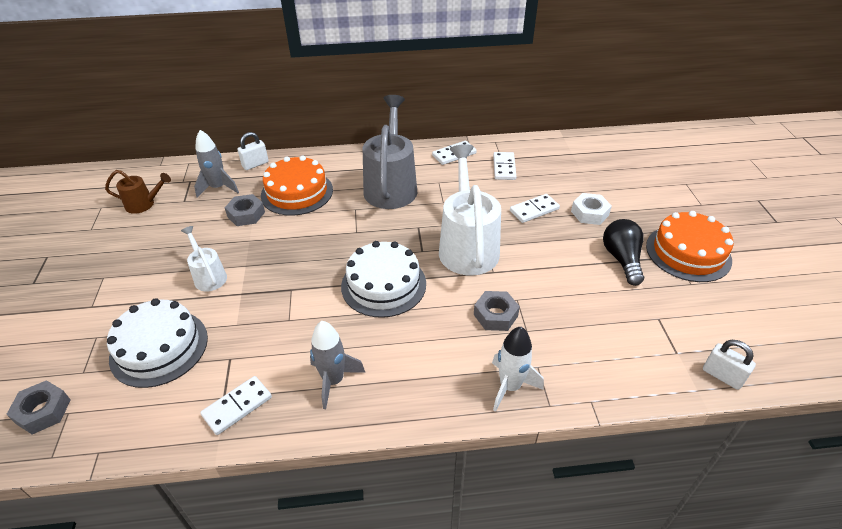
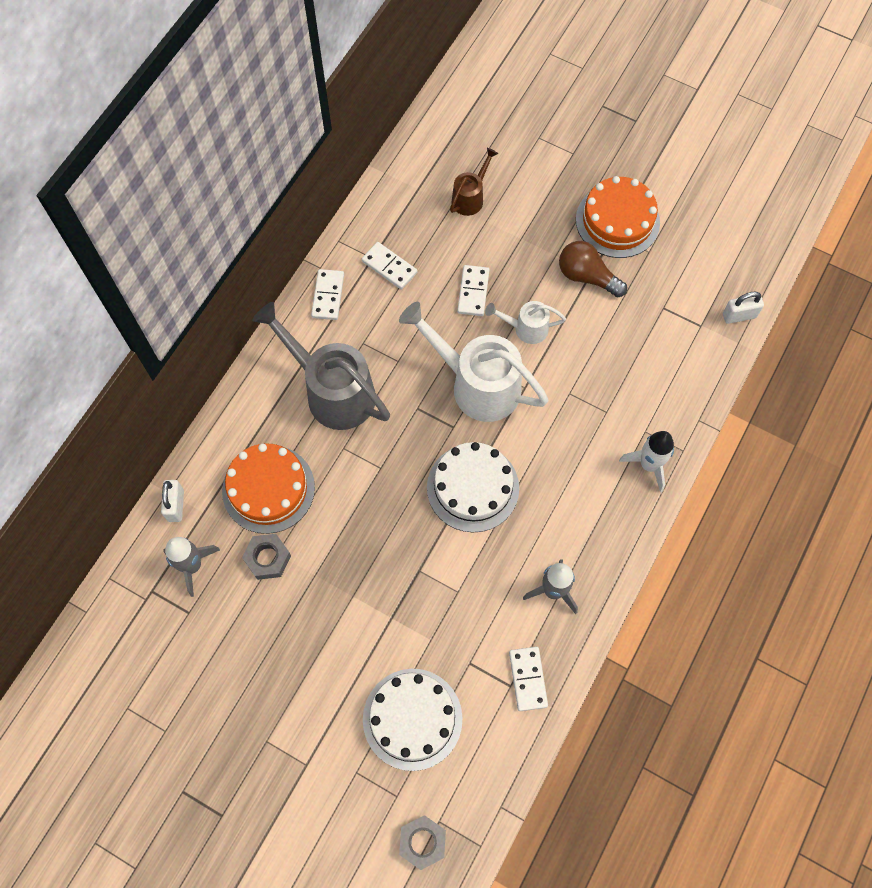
camera: 55 degrees left, 25 degrees up
brown watering can [105,170,171,214] -> brown watering can moved to [450,148,498,216]
white watering can [181,226,227,291] -> white watering can moved to [485,301,566,344]
grey nut [474,291,520,331] -> none
white nut [571,193,612,225] -> none
black light bulb [603,219,644,286] -> brown light bulb [559,241,627,297]

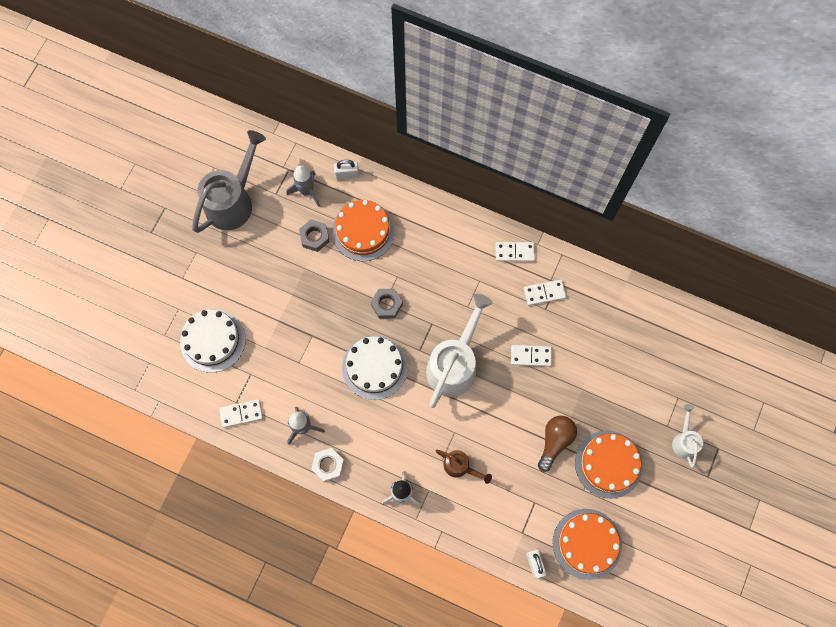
camera: 85 degrees right, 5 degrees up
grey watering can [252,302,390,430] -> grey watering can moved to [192,130,266,233]
white domino [362,242,417,289] -> white domino turned 45 degrees clockwise [524,280,566,306]
grey nut [399,815,446,870] -> grey nut moved to [370,289,403,319]
brown watering can [450,148,498,216] -> brown watering can moved to [435,449,492,484]
white watering can [485,301,566,344] -> white watering can moved to [672,404,703,468]
none -> white nut [311,448,344,482]
none -> orange cake [553,509,622,580]

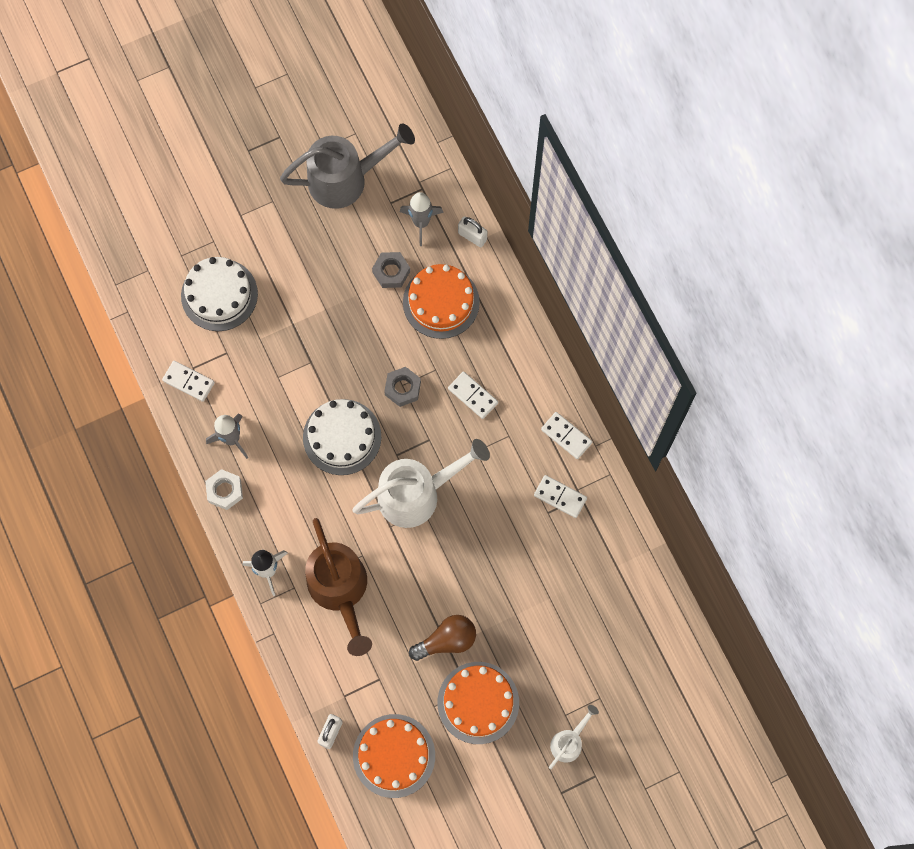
camera: 40 degrees right, 0 degrees up
brown watering can [435,449,492,484] -> brown watering can [305,518,372,656], size x1.99
white domino [511,345,552,367] -> white domino moved to [448,371,498,419]

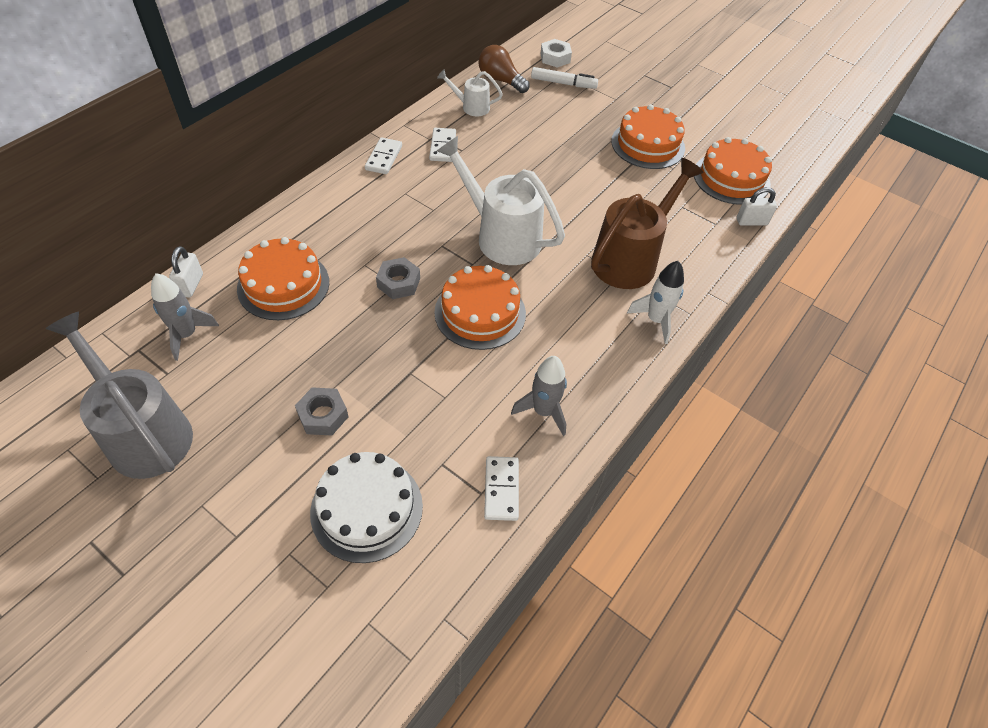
camera: 120 degrees left, 20 degrees down
white nut [205,469,243,510] -> white nut moved to [540,39,572,68]
white cake [303,399,381,475] -> orange cake [434,265,526,350]
grey nut [372,252,410,288] -> grey nut moved to [295,387,349,435]
brown light bulb [409,615,476,661] -> brown light bulb moved to [479,45,530,93]
white domino [448,371,498,419] -> none
white watering can [549,705,599,769] -> white watering can moved to [437,69,503,116]
none -> white marker [531,67,598,89]

